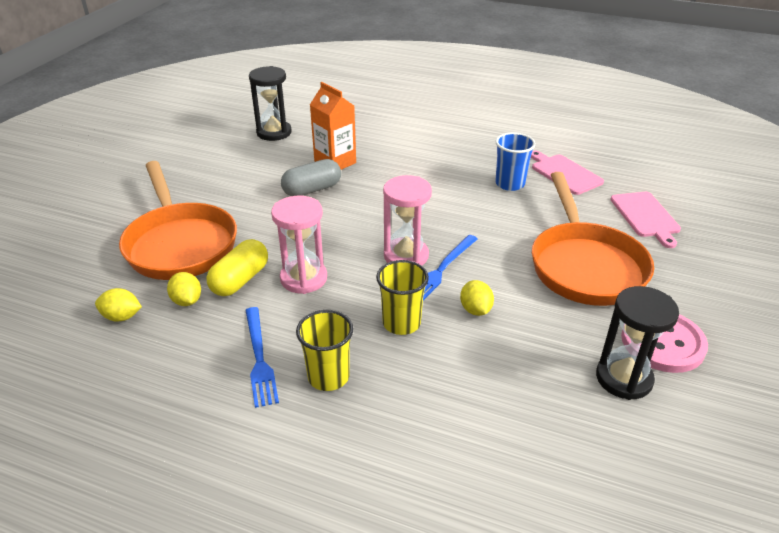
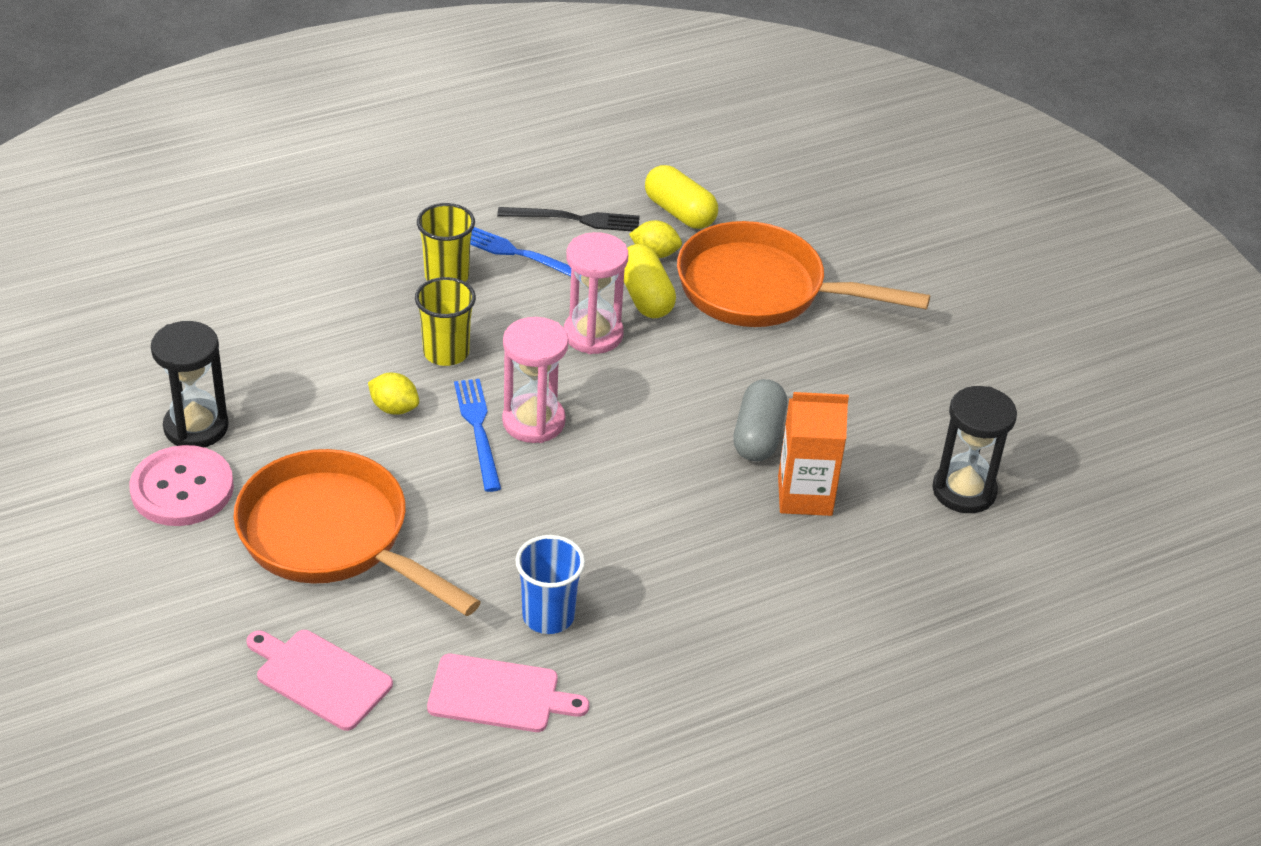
camera: 130 degrees right, 5 degrees up
yellow lemon [95,288,142,321] -> yellow capsule [645,165,718,229]
none -> black fork [497,207,639,231]

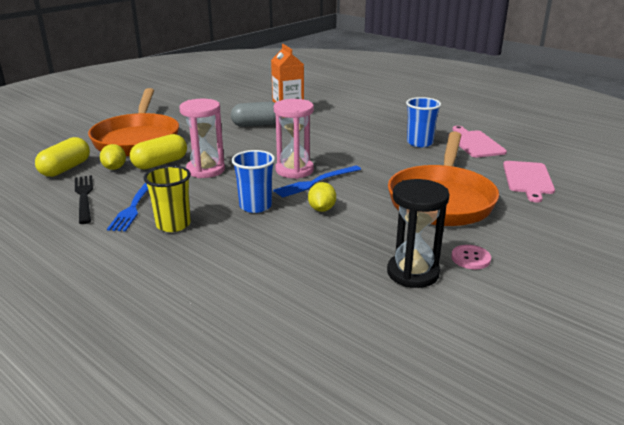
camera: 110 degrees left, 15 degrees down
pink button [129,445,234,526] -> pink button [451,245,491,269], size x0.50
yellow cup [415,277,476,366] -> blue cup [231,150,275,213]
black hourglass [932,386,1017,513] -> none

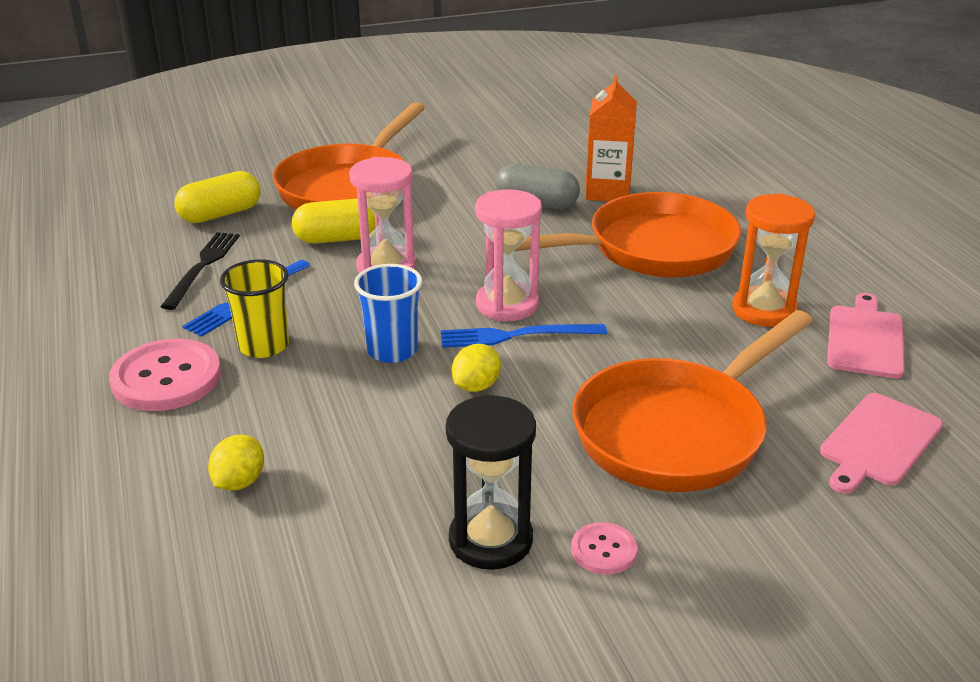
camera: 30 degrees right, 5 degrees up
yellow lemon [100,144,126,170] -> yellow lemon moved to [208,435,264,491]
blue cup [406,97,441,147] -> orange hourglass [732,194,815,327]
none -> pink button [109,339,221,411]
none -> orange pan [514,192,741,278]

